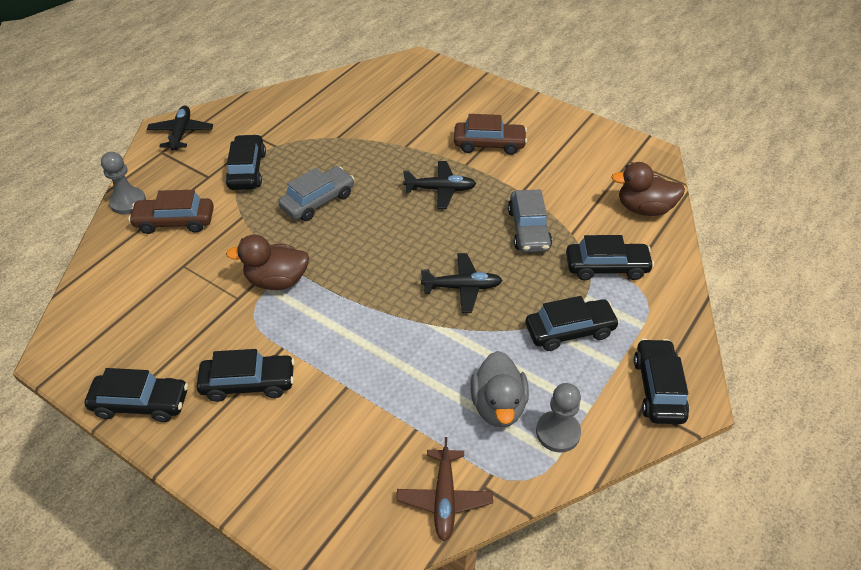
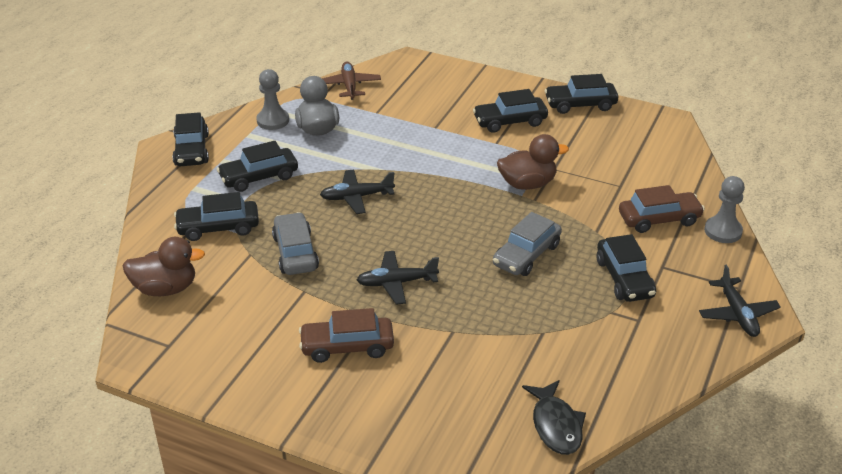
camera: 170 degrees right, 10 degrees down
none -> black fish [522,380,586,455]

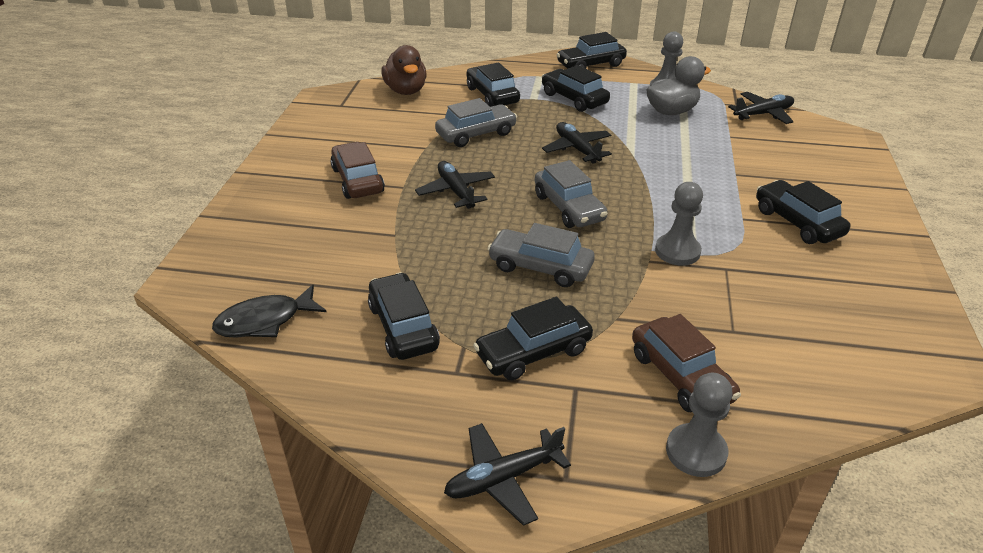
camera: 75 degrees right, 0 degrees up
brown plane [322,61,381,100] -> black plane [728,92,794,124]
brown duck [497,134,569,190] -> grey pawn [655,182,703,266]
black car [545,74,618,114] -> black car moved to [368,272,440,360]
none -> grey car [535,160,608,228]

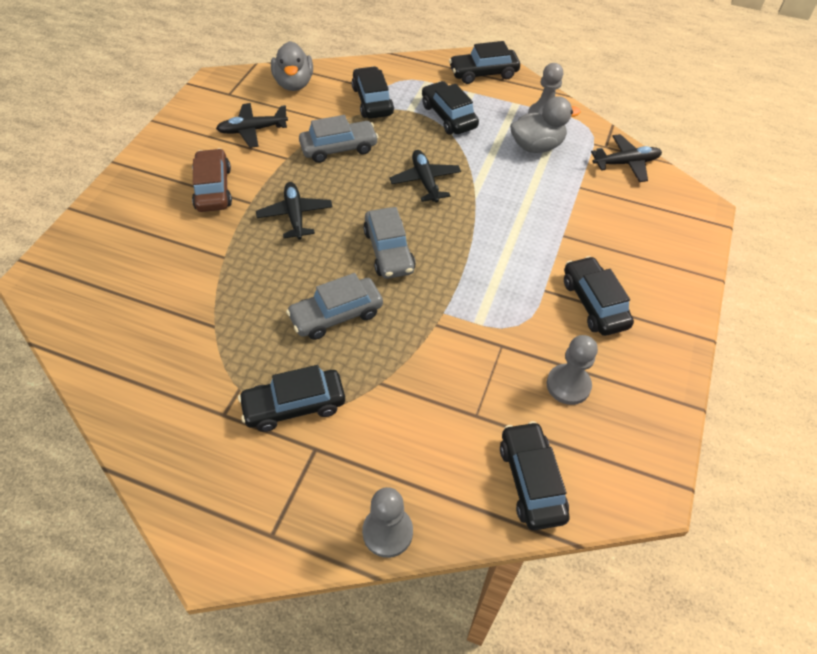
camera: 10 degrees right, 15 degrees up
black fish [212,284,326,338] -> none
black car [368,272,440,360] -> black car moved to [500,421,569,530]
brown duck [381,45,427,95] -> grey duck [271,41,313,91]
black plane [444,423,571,526] -> black plane moved to [216,103,288,148]
grey car [487,223,595,287] -> grey car turned 60 degrees counterclockwise [286,273,383,340]
brown car [632,314,741,412] -> none
grey pawn [655,182,703,266] -> grey pawn moved to [547,335,598,405]

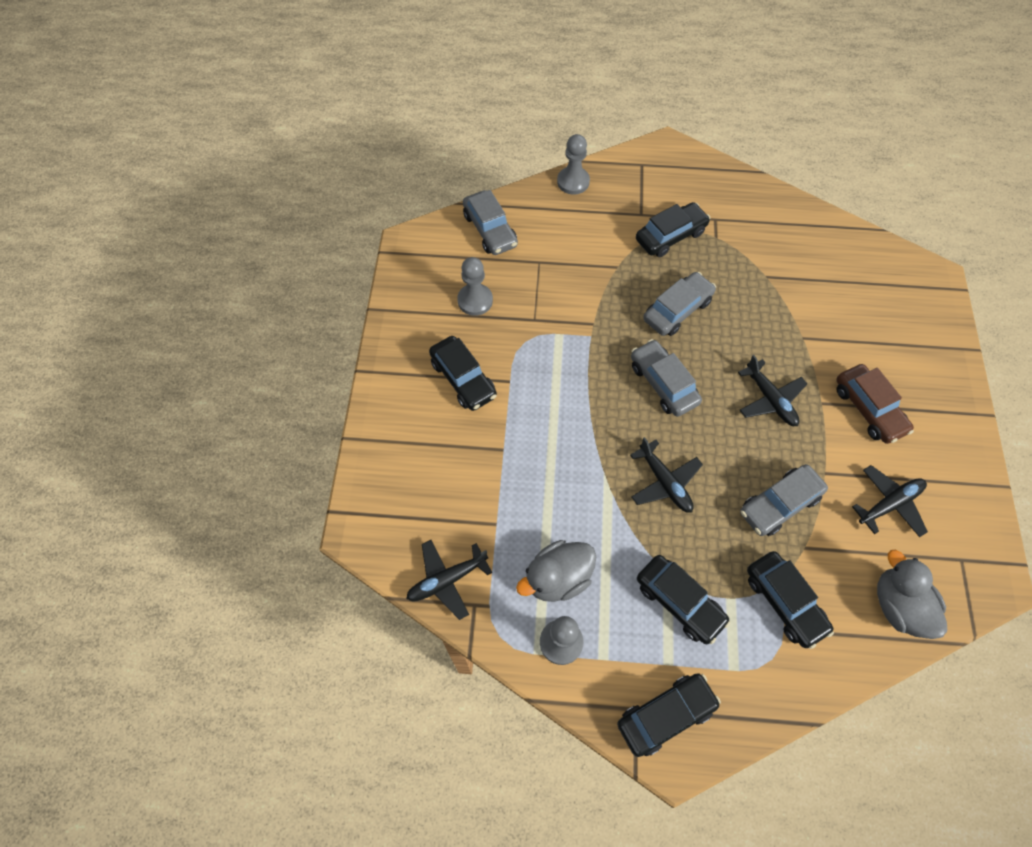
camera: 165 degrees right, 10 degrees up
black car [500,421,569,530] -> grey car [463,190,518,255]

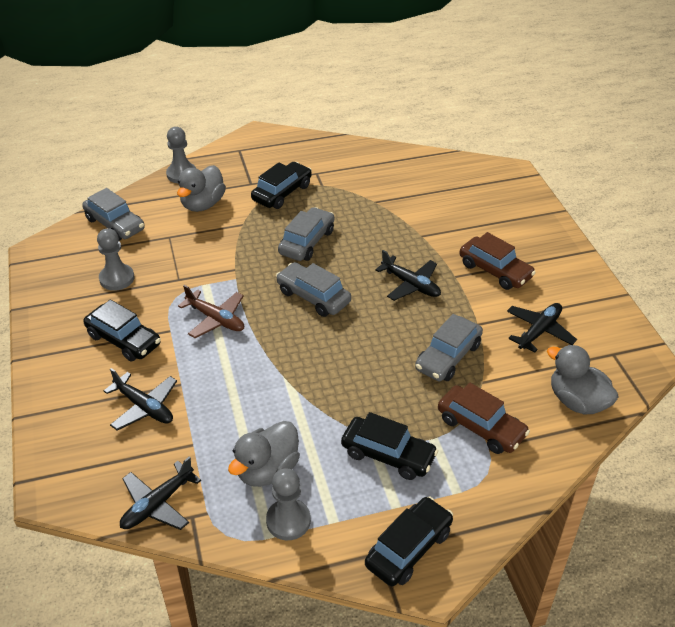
camera: 20 degrees left, 20 degrees down
black plane [630,437,703,513] -> black plane moved to [104,368,177,431]
black car [747,551,834,649] -> brown car [438,382,530,454]
none -> grey duck [177,165,226,212]
none -> brown plane [178,285,244,338]

